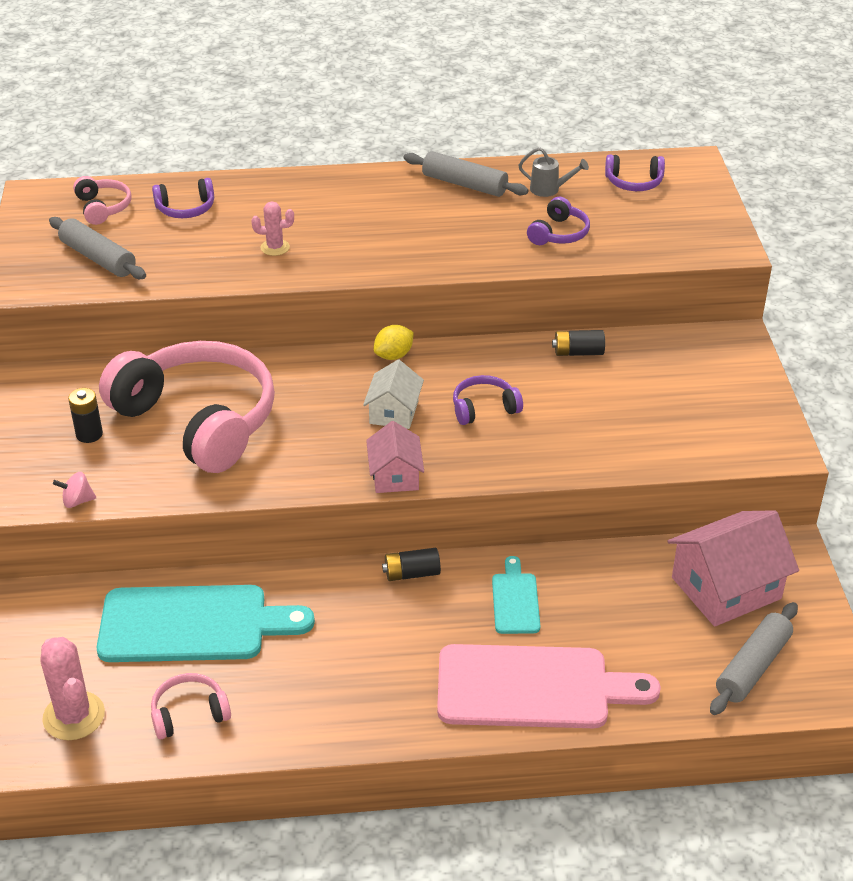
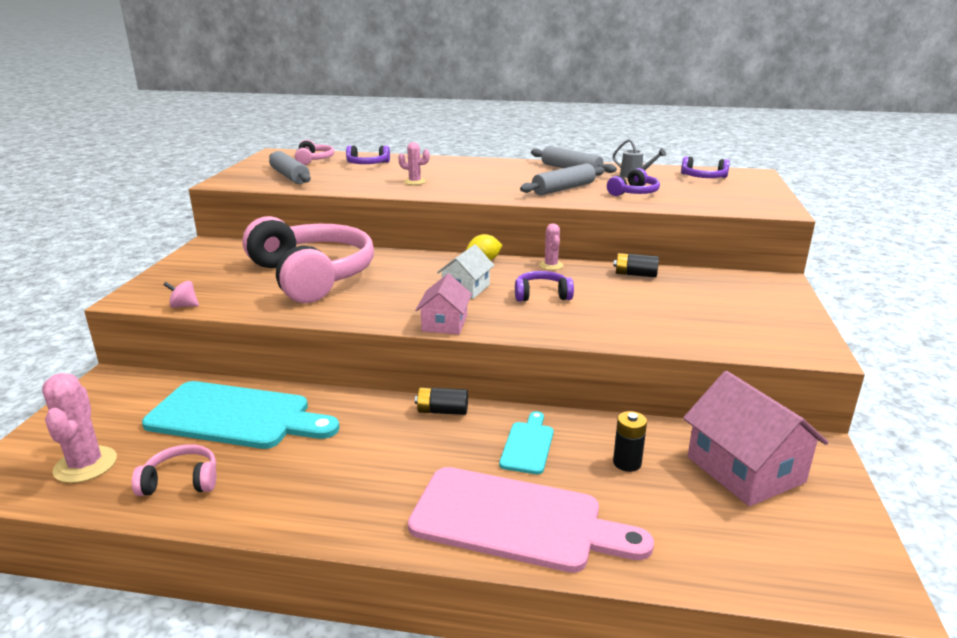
camera: 15 degrees right, 15 degrees down
black battery [68,388,103,443] -> black battery moved to [613,411,647,472]
pink house [668,510,799,627] -> pink house turned 75 degrees clockwise [683,371,828,506]
grey rolling pin [710,602,798,715] -> grey rolling pin moved to [520,163,605,195]
none -> pink cactus [539,223,563,270]

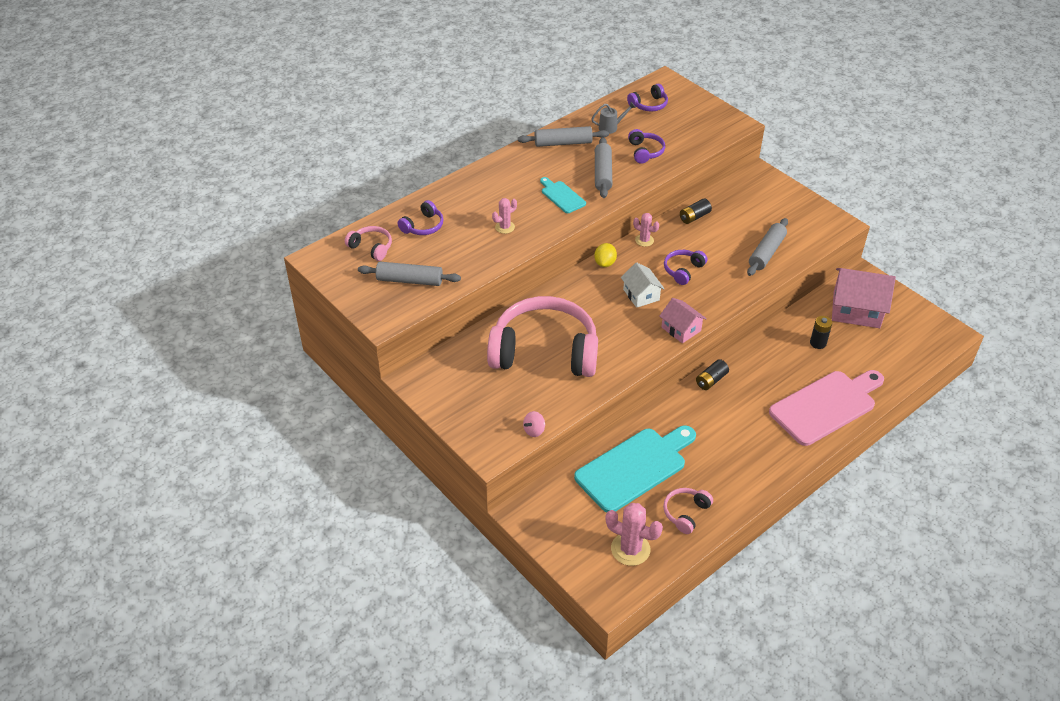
camera: 50 degrees left, 20 degrees up
turquoise cutting board [499,411,554,474] -> turquoise cutting board moved to [540,177,586,213]
none -> grey rolling pin [747,218,788,276]

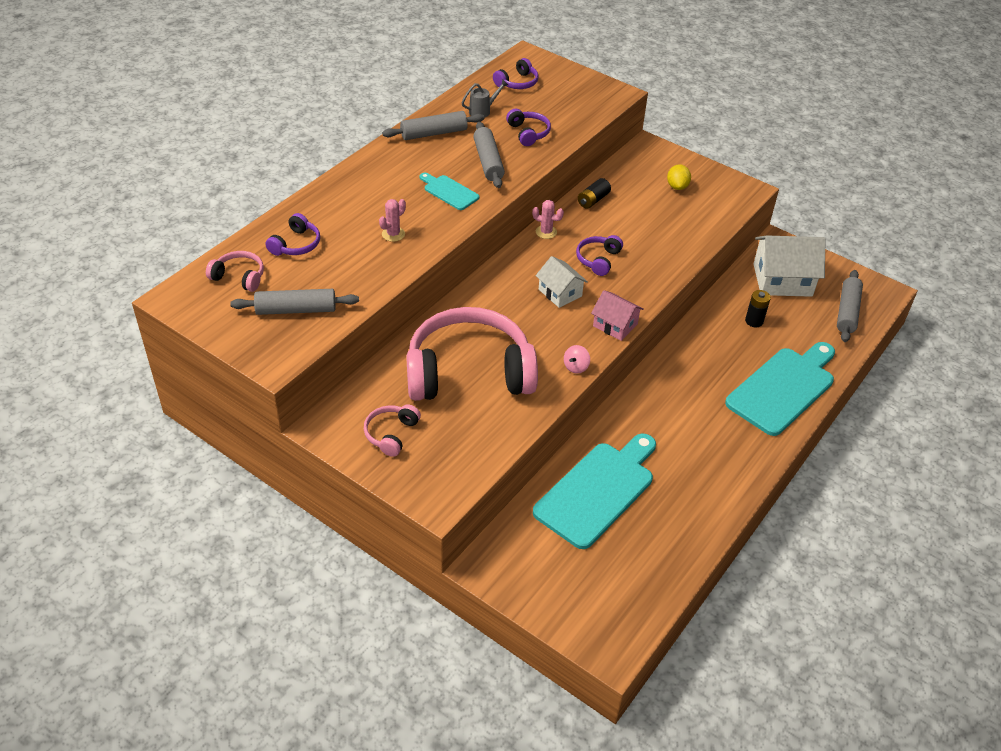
camera: 15 degrees left, 0 degrees up
pink spinning top [523,411,545,437] -> pink spinning top moved to [564,345,590,374]
yellow lemon [594,243,617,267] -> yellow lemon moved to [667,164,691,190]
pink cactus [606,503,663,566] -> none
pink headphones [663,488,713,534] -> pink headphones moved to [364,404,421,457]
black battery [696,359,729,390] -> none
grey rolling pin [747,218,788,276] -> grey rolling pin moved to [837,270,863,342]
pink cutting board [769,370,884,446] -> turquoise cutting board [725,342,835,436]
pink house [832,268,896,328] -> white house [753,235,826,297]

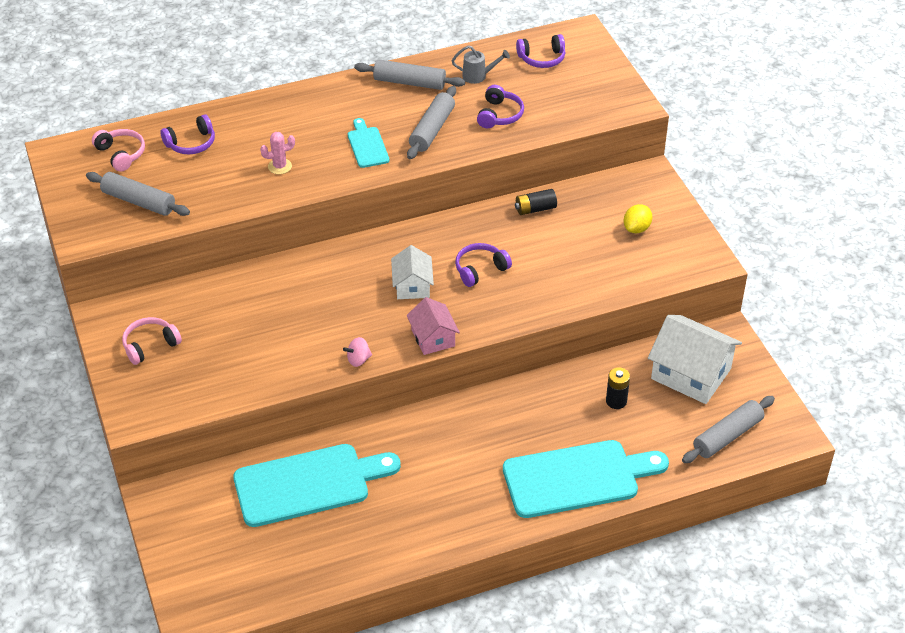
camera: 35 degrees right, 0 degrees up
pink headphones [406,307,538,401] -> none
pink cactus [532,200,564,239] -> none

